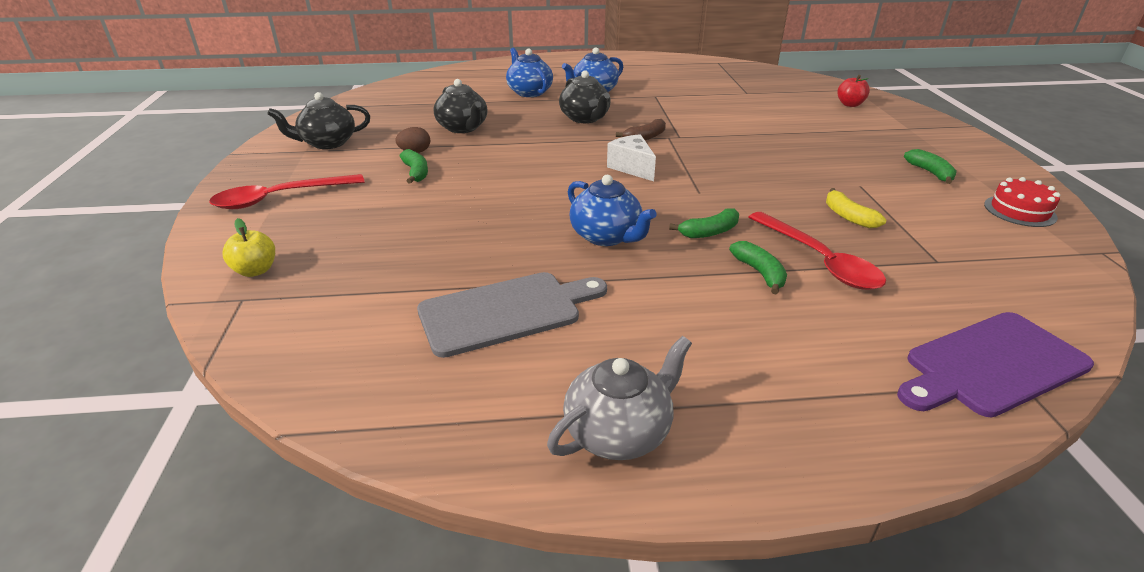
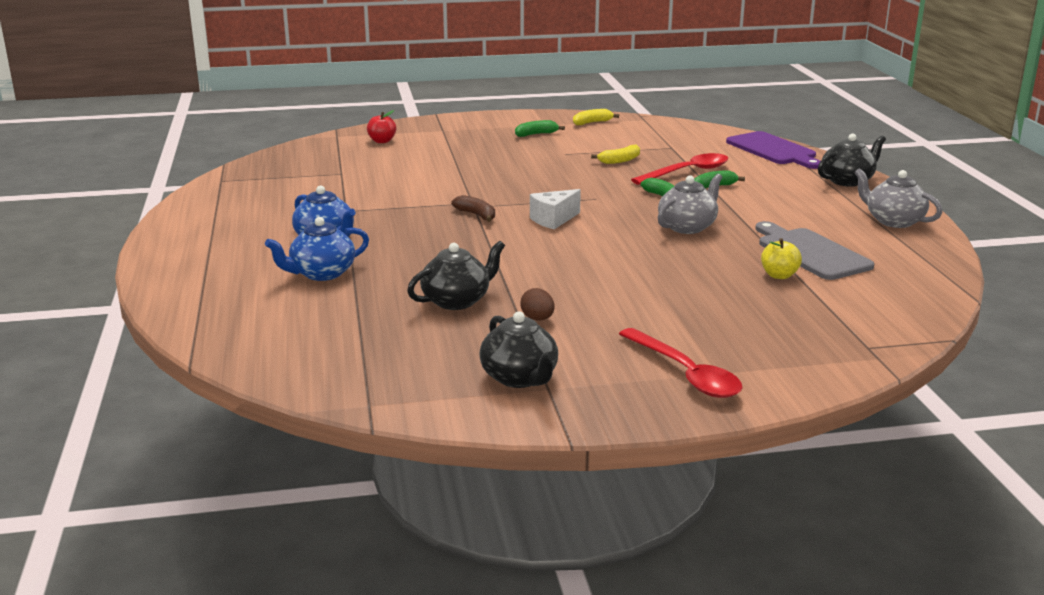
camera: 95 degrees left, 10 degrees down
yellow apple [223,218,275,277] -> yellow apple moved to [761,238,802,279]
green banana [400,149,428,184] -> none
black teapot [559,70,611,123] -> black teapot moved to [818,134,886,187]
blue teapot [568,175,657,246] -> grey teapot [658,174,722,234]
red cake [984,177,1060,227] -> yellow banana [573,109,619,125]

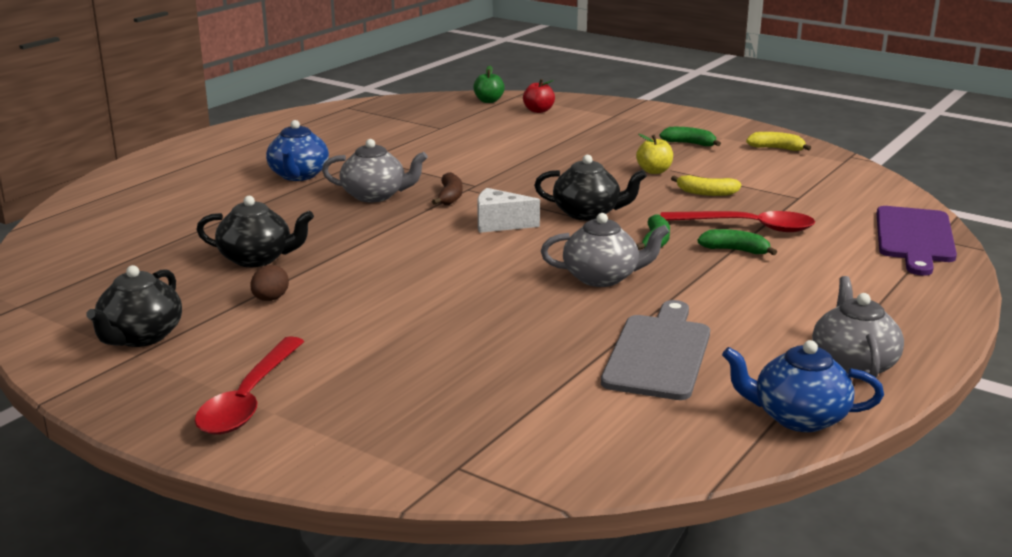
camera: 45 degrees right, 0 degrees up
blue teapot [265,217,369,281] -> blue teapot moved to [722,340,884,432]
yellow apple [761,238,802,279] -> yellow apple moved to [636,134,673,174]
black teapot [818,134,886,187] -> black teapot moved to [534,155,647,221]
none -> grey teapot [322,139,428,202]
none -> green apple [473,66,505,103]

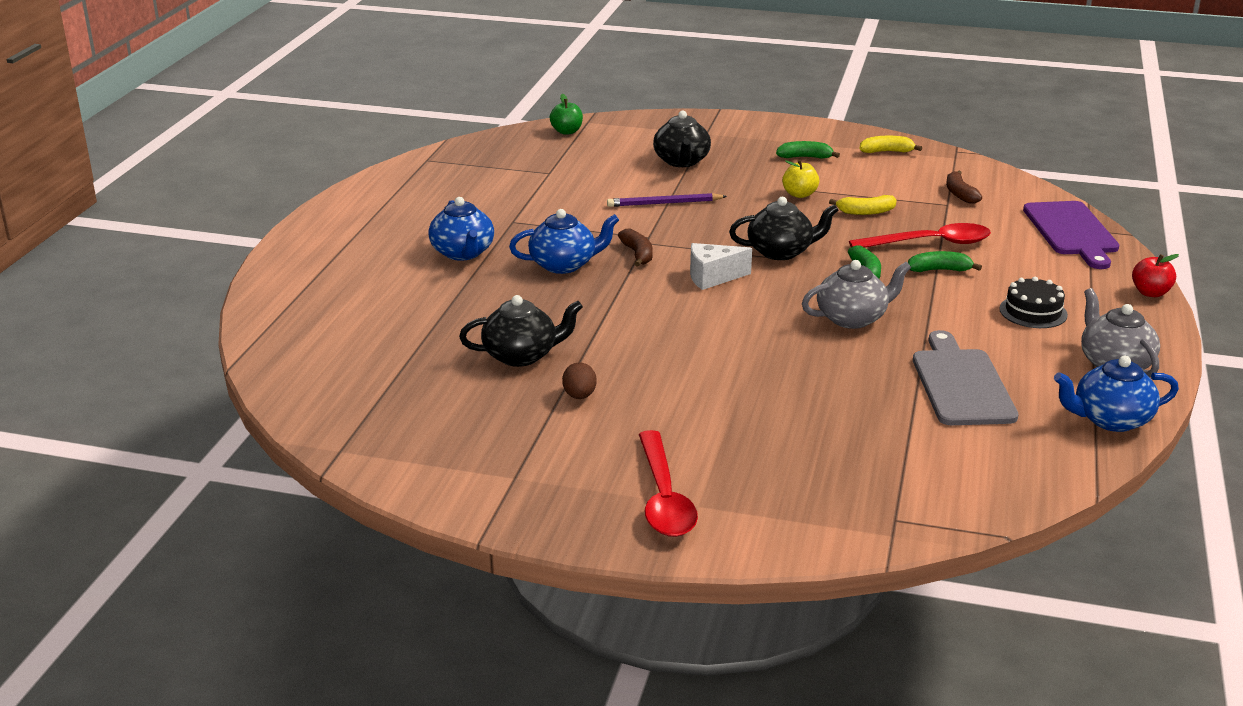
camera: 20 degrees left, 5 degrees up
black teapot [86,265,182,347] -> black teapot moved to [653,111,711,167]
grey teapot [322,139,428,202] -> blue teapot [509,209,619,274]
red apple [523,79,555,113] -> red apple moved to [1132,254,1179,297]
none -> purple pencil [607,193,727,207]
none -> brown banana [946,170,982,204]
none -> black cake [999,277,1068,328]

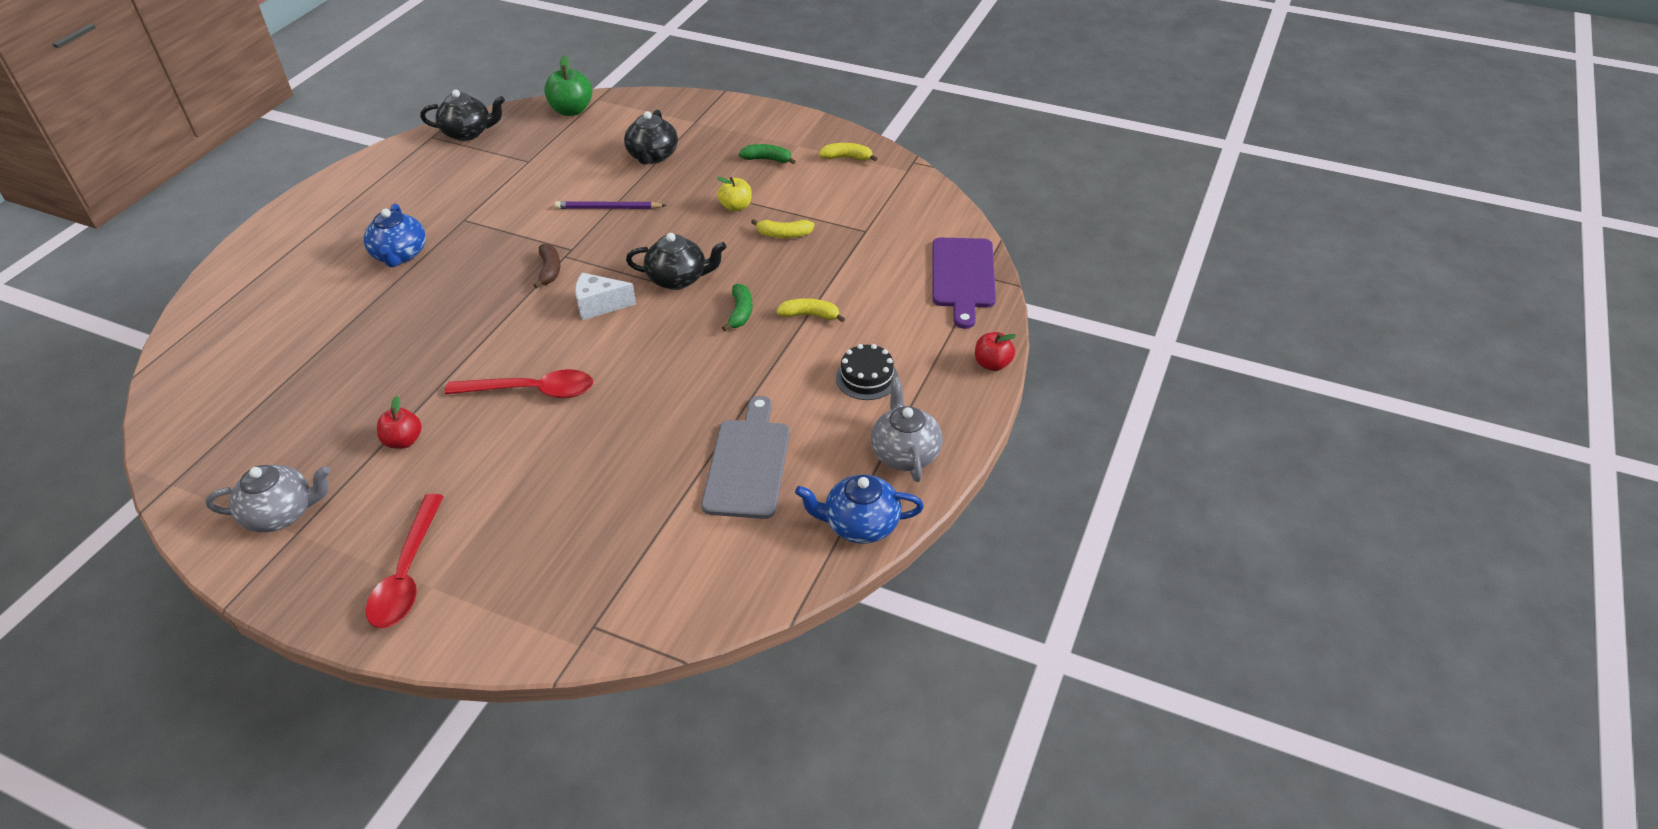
camera: 10 degrees right, 15 degrees up
black teapot [459,295,583,367] -> black teapot moved to [420,90,505,141]
blue teapot [509,209,619,274] -> none
green apple [550,94,583,135] -> green apple [544,55,592,116], size x1.53
brown egg [562,362,597,399] -> red apple [377,396,422,449]
grey teapot [802,260,911,329] -> grey teapot moved to [205,465,330,533]
red spoon [849,223,991,248] -> red spoon moved to [445,369,593,398]
green banana [908,251,982,272] -> yellow banana [777,298,845,322]
brown banana [946,170,982,204] -> none

